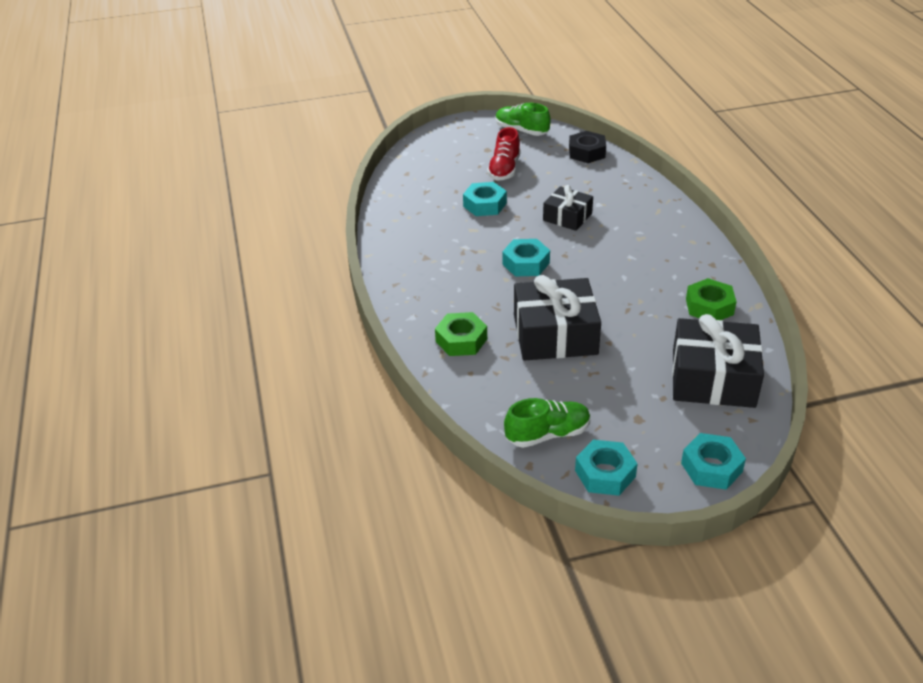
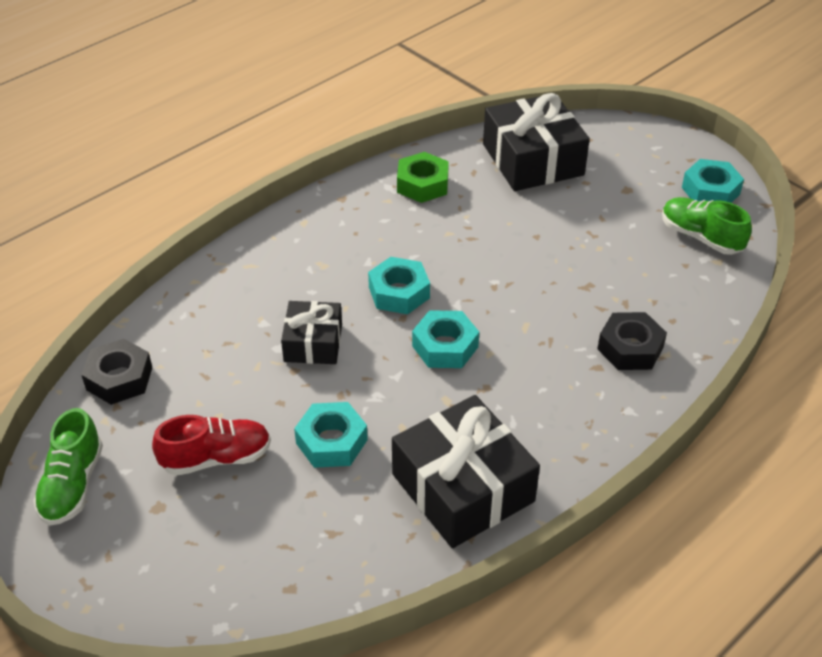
camera: 120 degrees left, 5 degrees up
green nut [435,312,487,356] -> black nut [597,312,667,370]
black gift [514,275,601,361] -> black gift moved to [392,395,540,548]
turquoise nut [681,433,746,490] -> turquoise nut moved to [368,257,430,314]

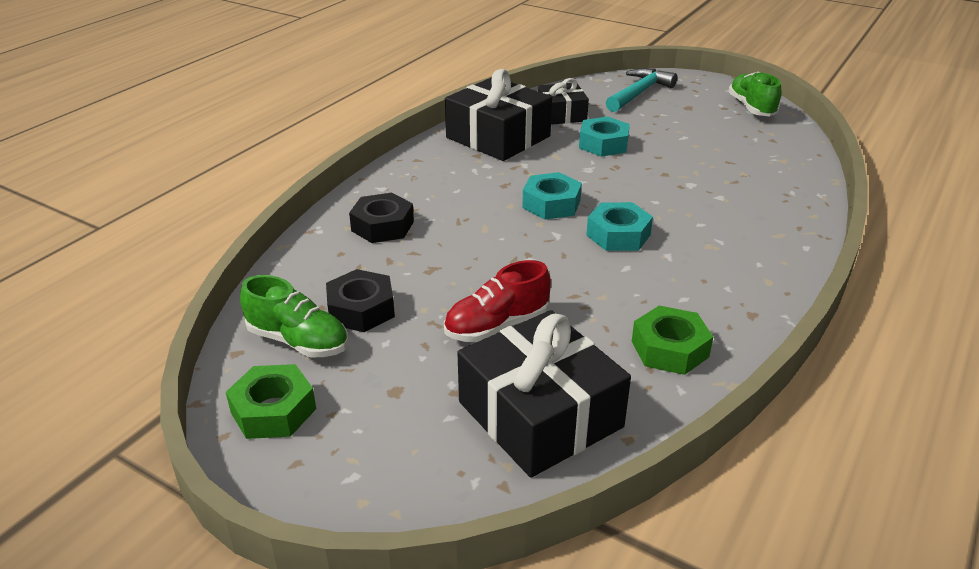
camera: 165 degrees right, 10 degrees down
black nut [81,339,152,405] -> black nut moved to [326,269,395,332]
red shoe [152,415,271,476] -> red shoe moved to [444,260,551,342]
black gift [281,301,342,364] -> black gift moved to [538,78,589,125]
turquoise nut [682,159,744,203] -> green nut [226,364,316,439]
none -> turquoise hammer [606,68,677,112]

